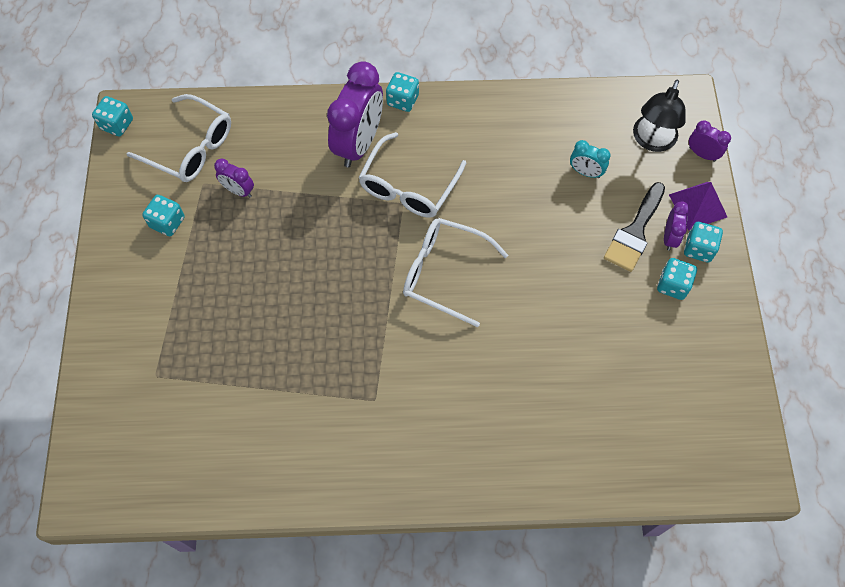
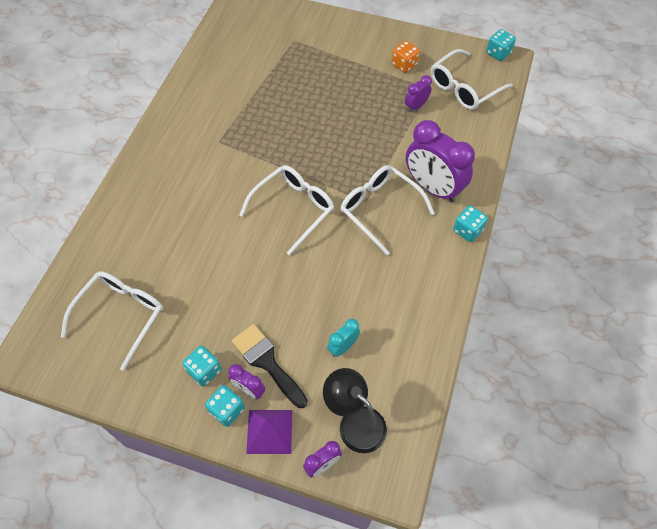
camera: 110 degrees right, 5 degrees down
turquoise dice [142,195,184,236] -> orange dice [392,41,420,73]
none -> white glasses [61,271,163,371]

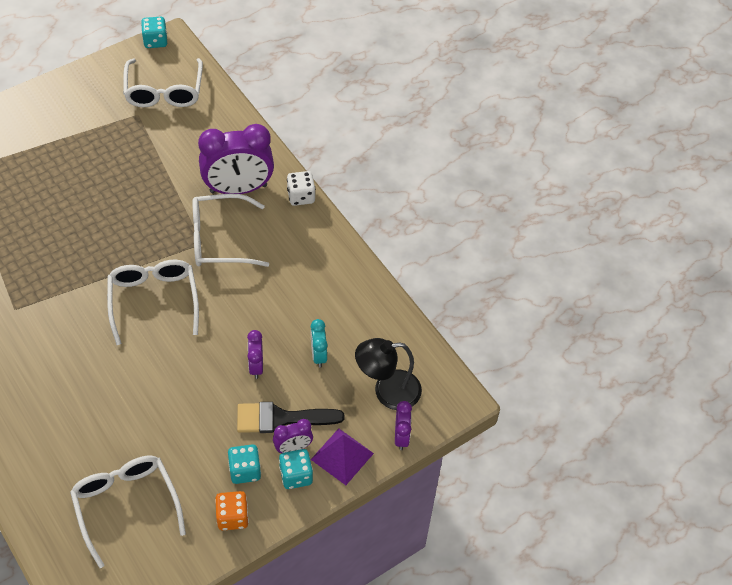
camera: 55 degrees left, 5 degrees down
orange dice [392,41,420,73] -> orange dice moved to [215,491,249,531]
purple clock [405,75,432,112] -> purple clock moved to [247,330,263,379]
turquoise dice [453,205,488,242] -> white dice [287,171,315,206]

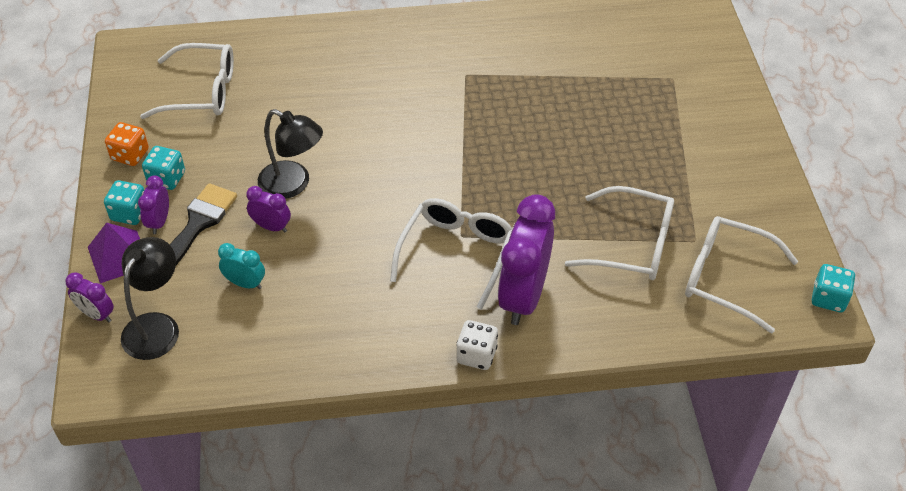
camera: 120 degrees right, 5 degrees down
white glasses [107,260,199,345] -> white glasses moved to [565,186,674,280]
none -> black lamp [258,109,323,199]

